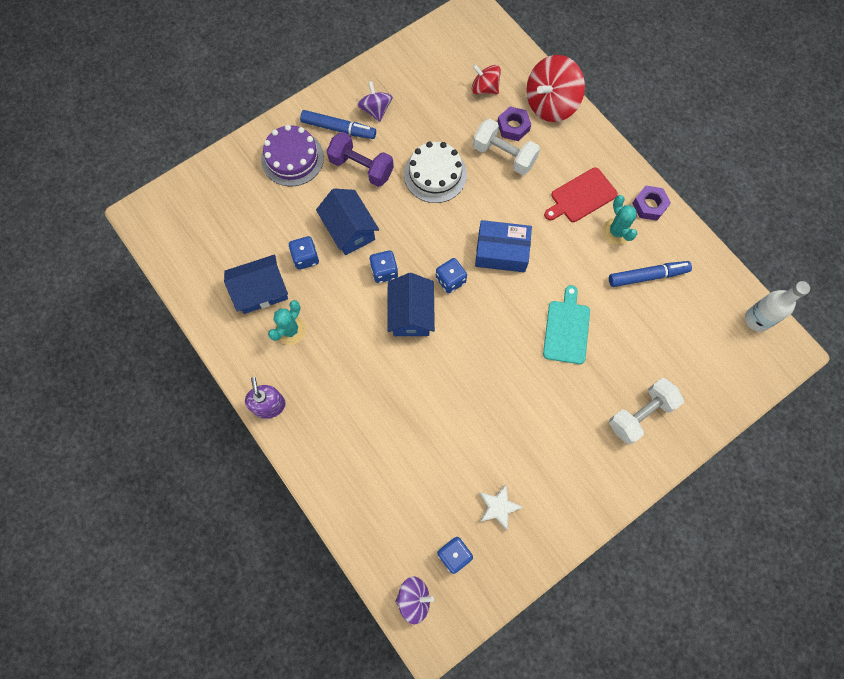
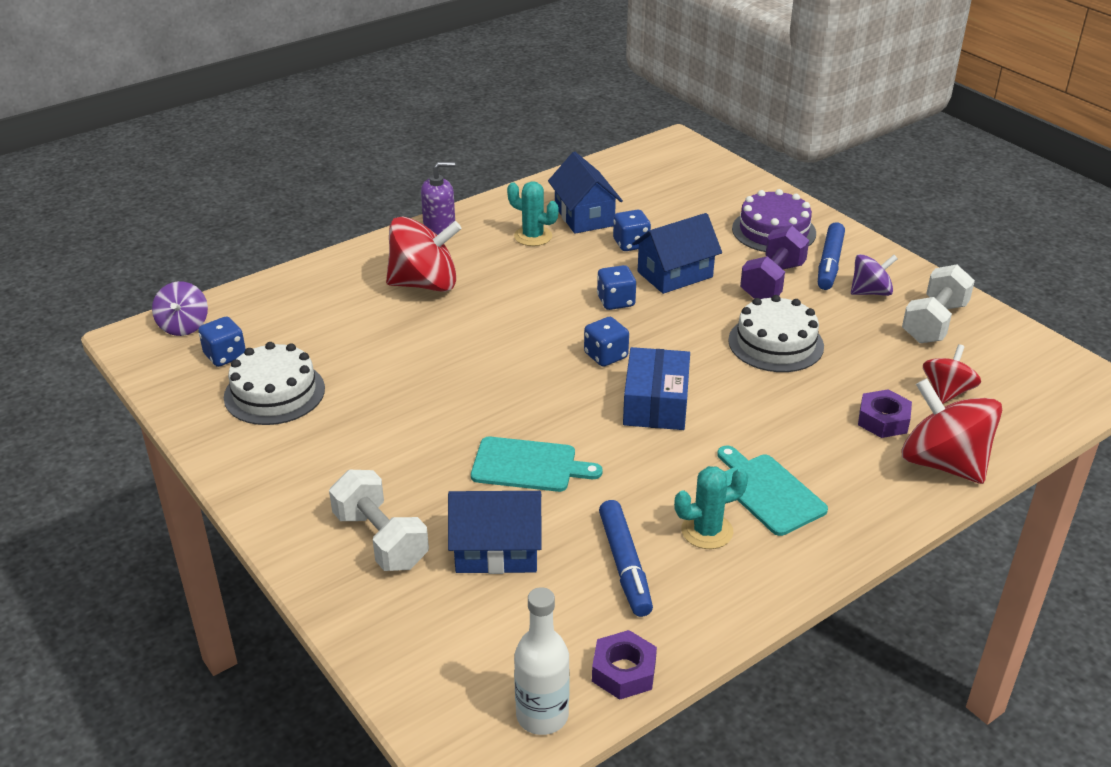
camera: 90 degrees right, 35 degrees down
blue house [387,273,435,336] -> blue house moved to [448,491,542,574]
white dumbbell [473,119,540,175] -> white dumbbell moved to [902,265,975,343]
white star [479,484,523,531] -> white cake [224,342,325,425]
red cutting board [544,167,618,222] -> turquoise cutting board [717,446,828,536]
purple nut [632,186,671,221] -> purple nut moved to [592,630,657,700]
none -> red spinning top [386,216,462,292]

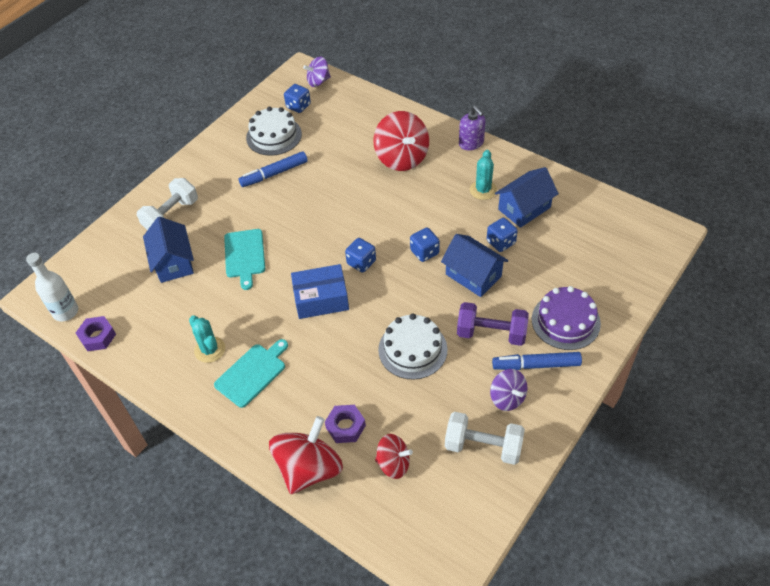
camera: 75 degrees right, 15 degrees up
blue marker [599,500,653,617] -> blue marker moved to [239,151,308,187]

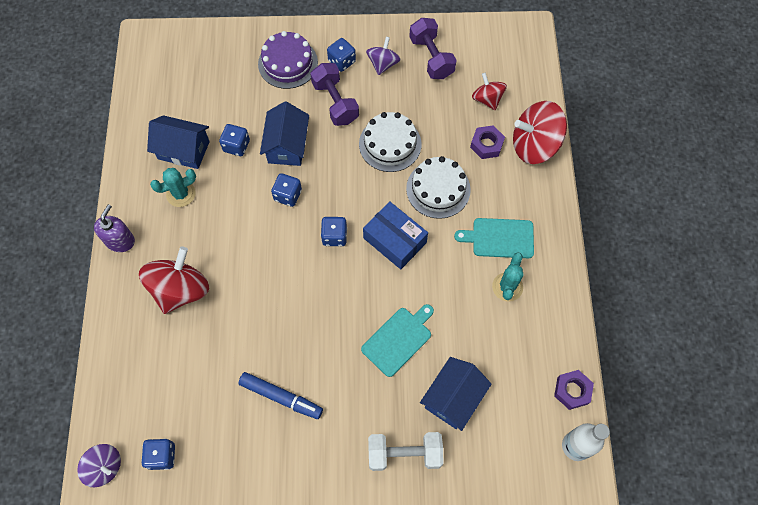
camera: 130 degrees left, 15 degrees up
white cake [246,107,302,156] -> white cake moved to [406,156,471,219]
white dumbbell [445,412,525,465] -> purple dumbbell [409,18,457,79]
blue marker [492,352,582,370] -> blue dice [327,38,356,72]

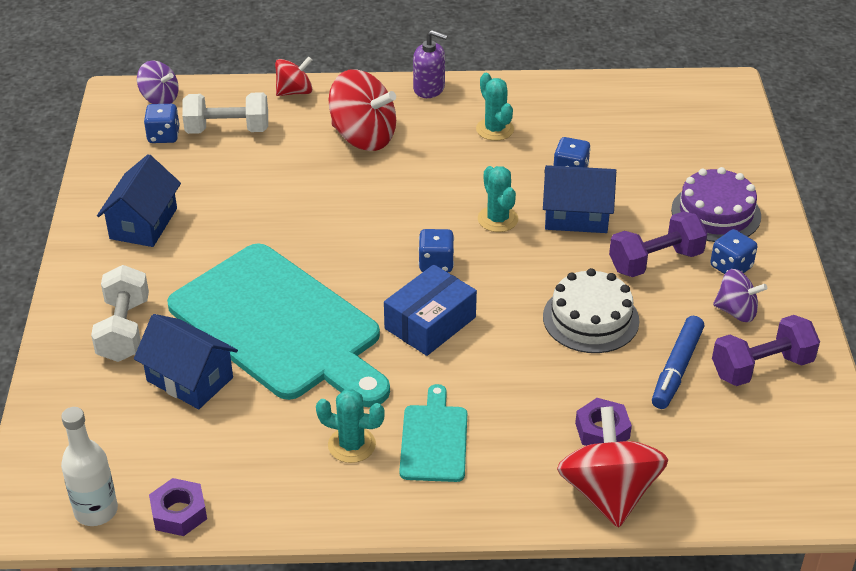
camera: 90 degrees right, 25 degrees down
purple spinning top [77,444,121,487] -> purple spinning top turned 90 degrees counterclockwise [137,61,179,104]
blue house [147,115,210,169] -> blue house moved to [97,154,181,247]
blue marker [238,372,323,419] -> blue marker moved to [652,316,704,409]
blue dice [271,173,302,207] -> turquoise cactus [478,166,518,232]
turquoise cutting board [361,304,434,377] -> turquoise cutting board [167,243,390,407], size x2.20
white cake [406,156,471,219] -> none
red spinning top [472,73,507,110] -> red spinning top moved to [275,56,312,96]
none -> white dumbbell [182,92,268,134]

